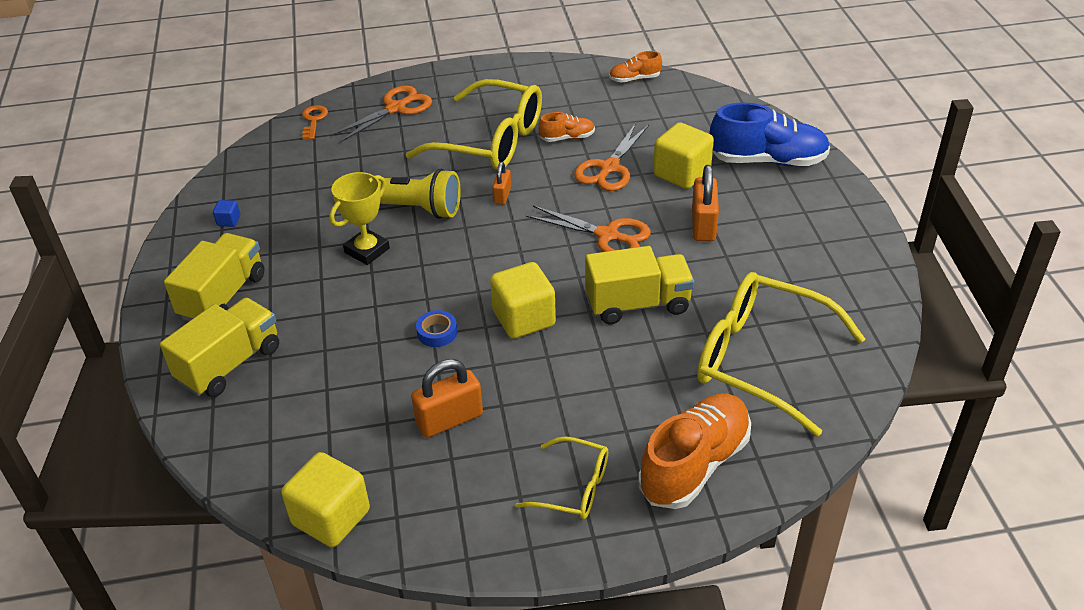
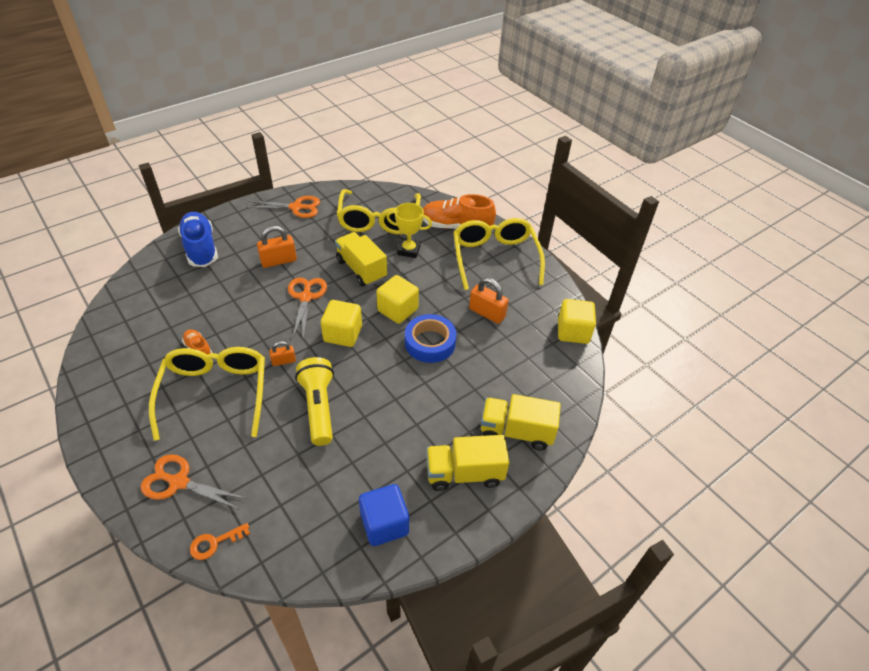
camera: 120 degrees left, 5 degrees up
blue cube [213,200,240,227] -> blue cube [359,484,409,546], size x2.30
yellow trophy [329,172,390,265] -> yellow trophy moved to [386,203,432,258]
blue tape [416,310,457,347] -> blue tape [405,314,457,363], size x2.01
yellow glasses [515,436,608,520] -> yellow glasses [453,218,545,290], size x1.94
orange scissors [574,123,649,191] -> orange scissors moved to [246,196,320,218]
orange shoe [609,51,662,83] -> none
yellow cube [653,122,714,189] -> yellow cube moved to [321,300,362,347]

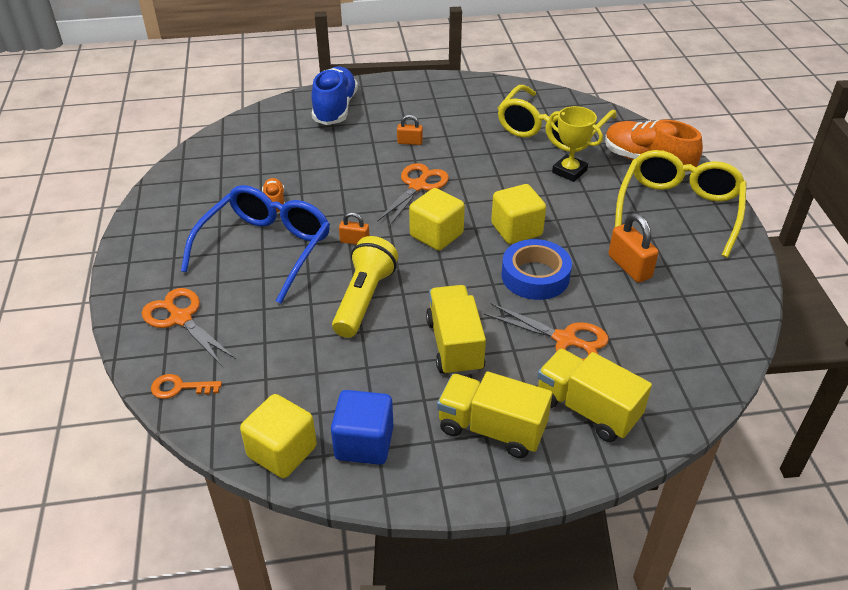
camera: 30 degrees right, 5 degrees down
yellow glasses [149,347,265,441] -> blue glasses [181,185,330,303]
orange scissors [246,196,320,218] -> orange scissors moved to [484,303,609,360]
orange padlock [257,226,297,268] -> orange padlock [397,115,423,145], size x0.59
yellow truck [335,232,387,287] -> yellow truck moved to [426,285,486,376]
yellow cube [558,299,596,344] -> yellow cube moved to [240,394,317,478]

